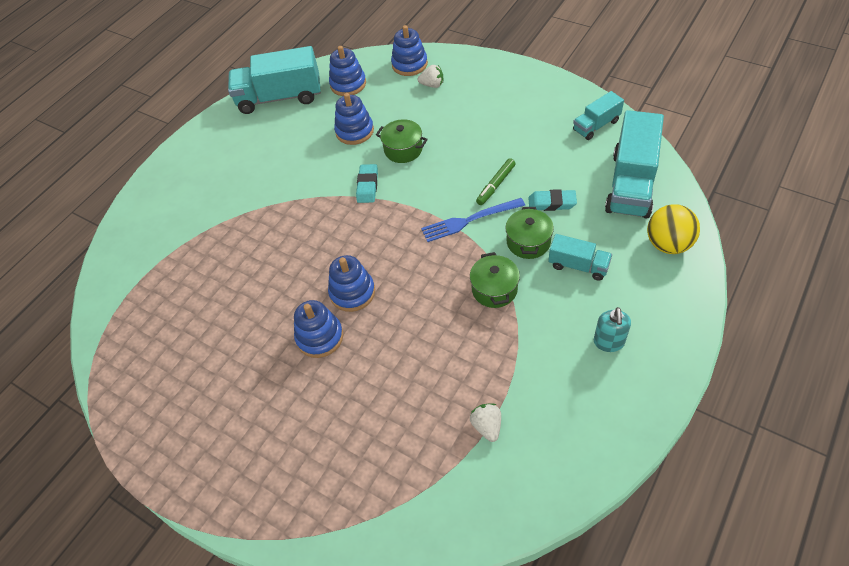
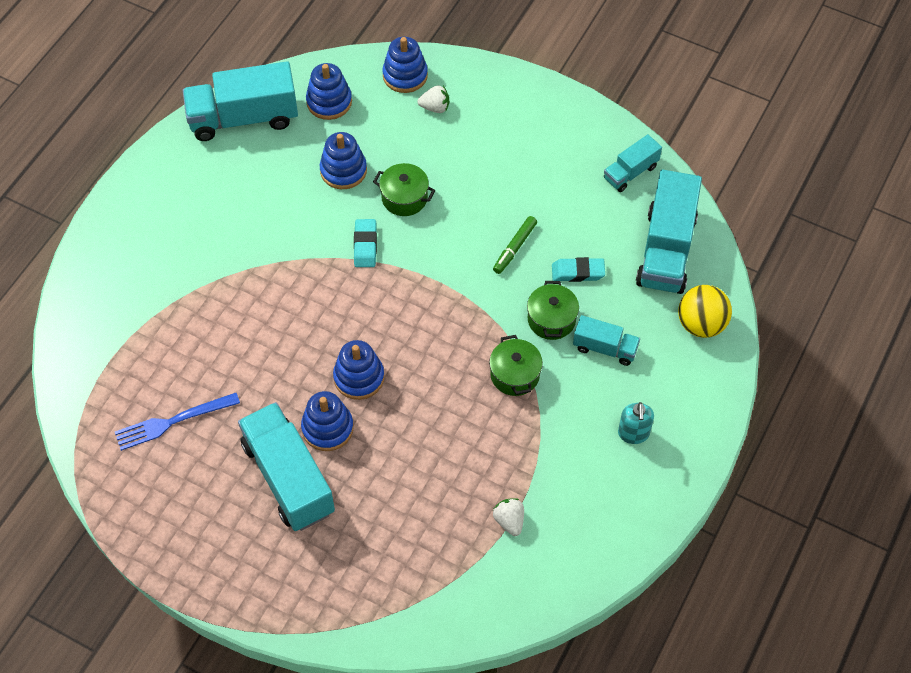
camera: 10 degrees left, 5 degrees up
blue fork [421,198,525,242] -> blue fork moved to [115,393,240,451]
none -> turquoise truck [238,402,335,531]

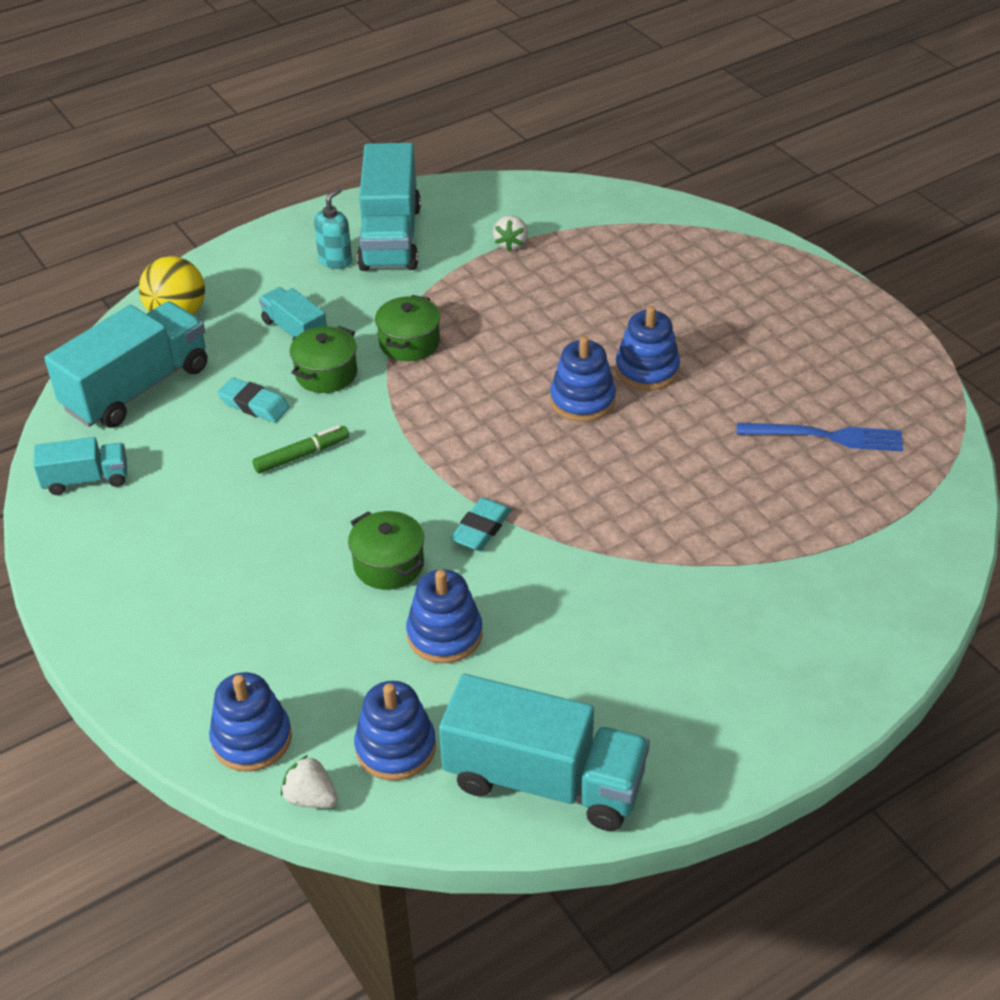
camera: 150 degrees left, 15 degrees down
turquoise truck [238,402,335,531] -> turquoise truck moved to [357,143,421,271]
white strawberry [417,85,449,113] -> white strawberry moved to [281,755,338,808]

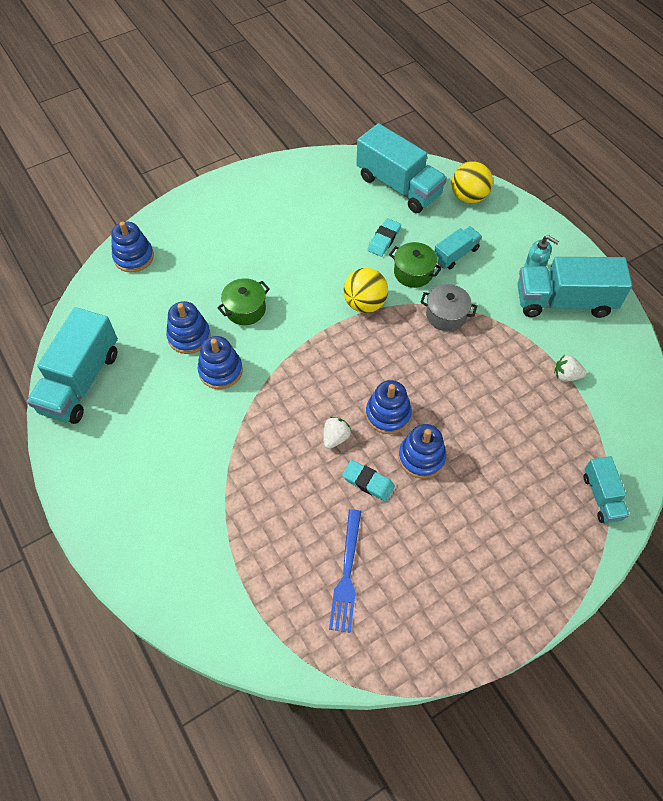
camera: 90 degrees right, 15 degrees up
turquoise truck [33,437,127,495] -> turquoise truck moved to [584,456,629,523]
green marker [252,425,349,473] -> none
white strawberry [281,755,338,808] -> white strawberry moved to [323,417,351,449]
blue stacking toy [354,681,436,781] -> blue stacking toy moved to [198,336,243,389]
green pot [375,295,440,361] -> grey pot [420,284,477,331]
turquoise eraser [450,497,512,551] -> turquoise eraser moved to [342,460,395,502]
none -> yellow ball [344,268,388,313]

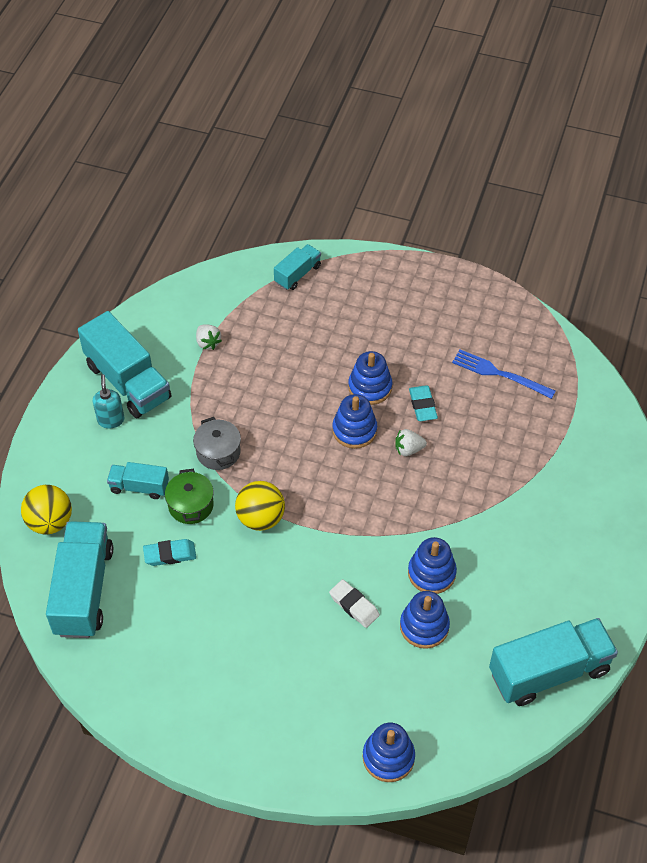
camera: 130 degrees left, 5 degrees down
green pot [217,278,270,325] -> white eraser [329,579,380,628]
blue fork [329,509,361,633] -> blue fork turned 120 degrees counterclockwise [452,350,556,399]

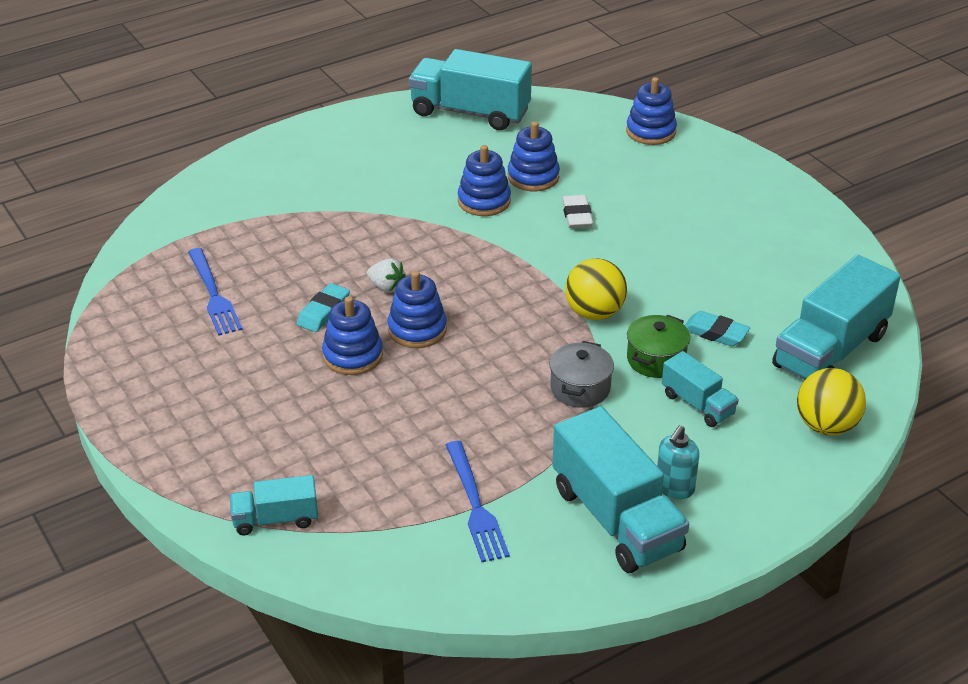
camera: 140 degrees left, 15 degrees down
turquoise truck [78,311,172,419] -> turquoise truck turned 150 degrees clockwise [552,406,689,573]
white strawberry [196,325,222,350] -> blue fork [446,441,510,562]

